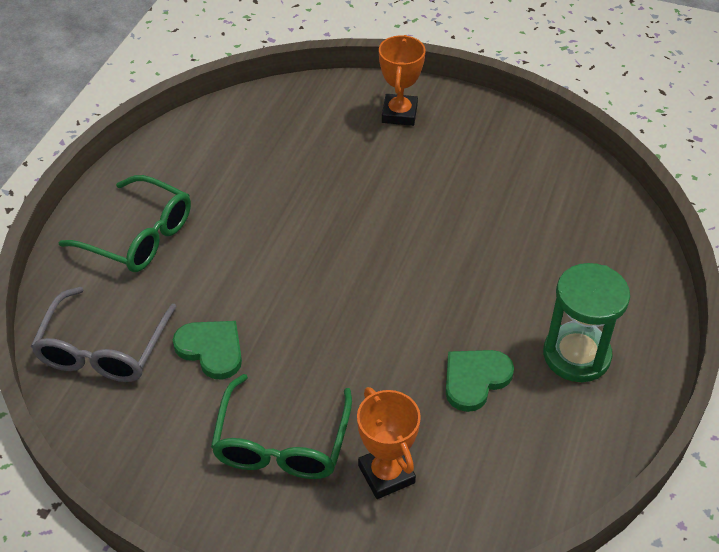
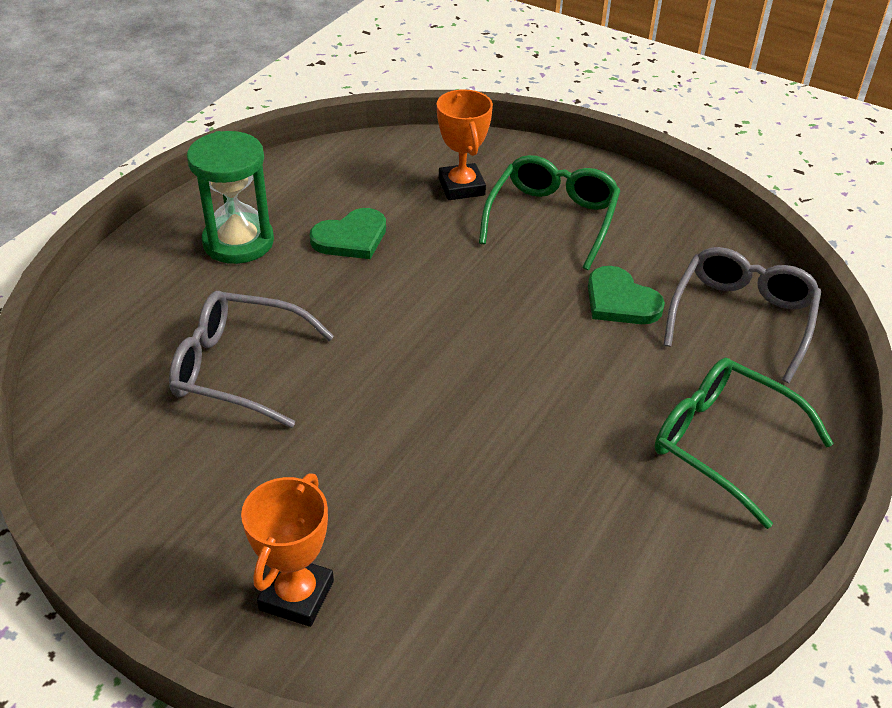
camera: 170 degrees left, 5 degrees down
none -> grey glasses [169,291,334,428]

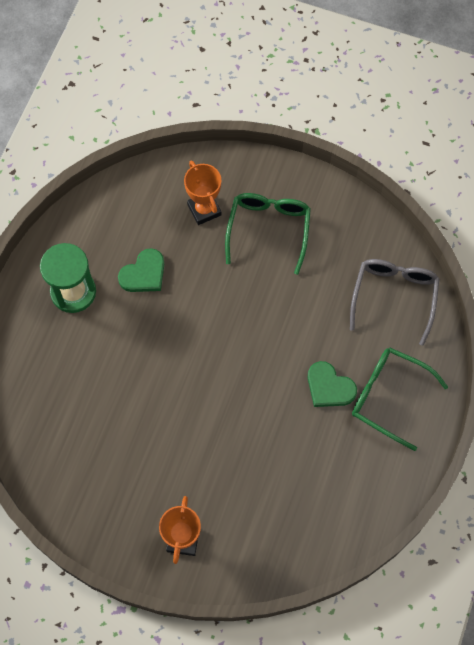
camera: 10 degrees left, 25 degrees up
grey glasses [169,291,334,428] -> none
green heart [588,266,665,324] -> green heart moved to [308,361,357,407]

